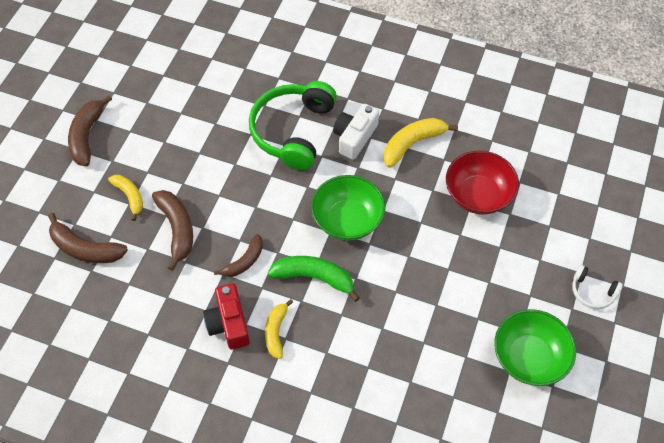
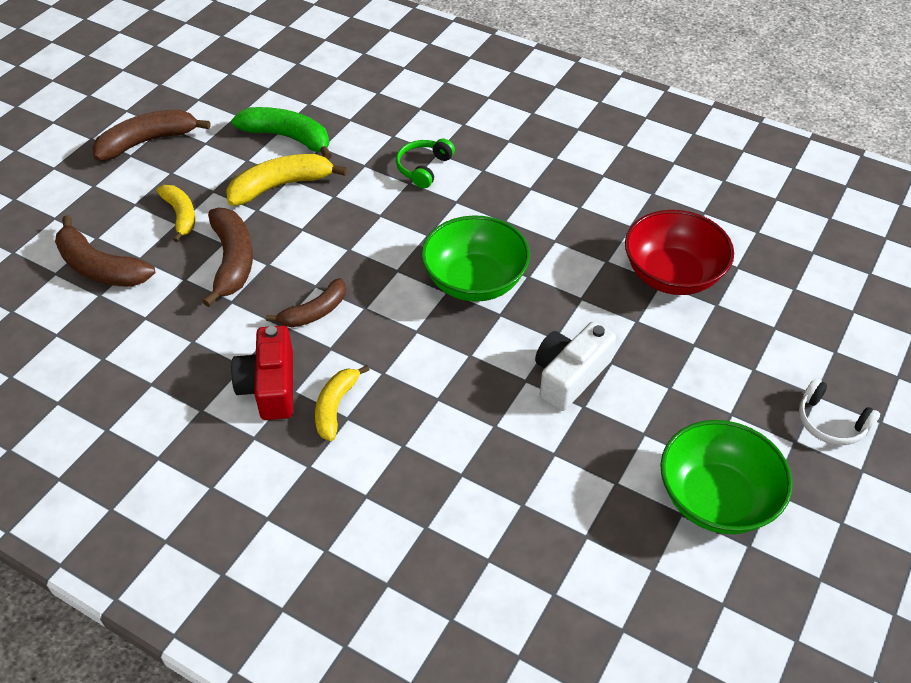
camera: 10 degrees right, 10 degrees down
brown banana [68,95,112,166] -> brown banana turned 45 degrees clockwise [92,110,210,161]
green headphones [249,81,337,170] -> green headphones [396,139,455,188], size x0.46
green banana [268,256,360,302] -> green banana moved to [231,107,332,160]
white camera [333,104,379,160] -> white camera moved to [535,322,616,411]
yellow banana [384,118,458,168] -> yellow banana moved to [226,154,347,206]

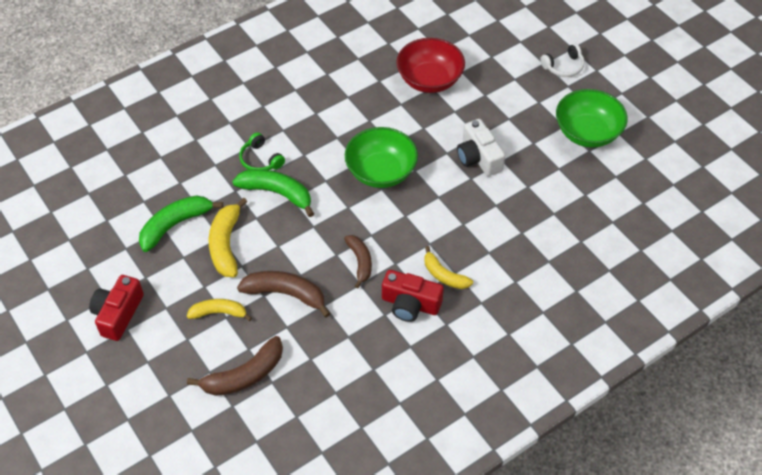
camera: 65 degrees left, 5 degrees up
brown banana [92,110,210,161] -> red camera [89,275,144,341]
none -> green banana [232,169,314,217]

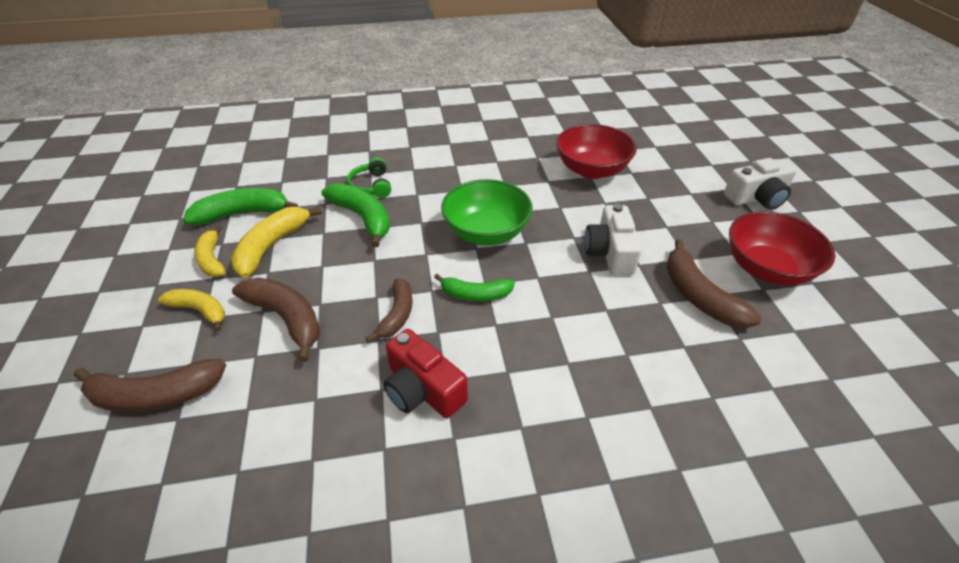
camera: 25 degrees right, 10 degrees down
red camera [89,275,144,341] -> none
yellow banana [424,246,473,289] -> yellow banana moved to [194,225,226,277]
white headphones [540,44,585,77] -> white camera [724,158,797,210]
green bowl [556,89,628,148] -> red bowl [729,211,835,285]
none -> green banana [434,274,515,301]
none -> brown banana [666,239,762,328]

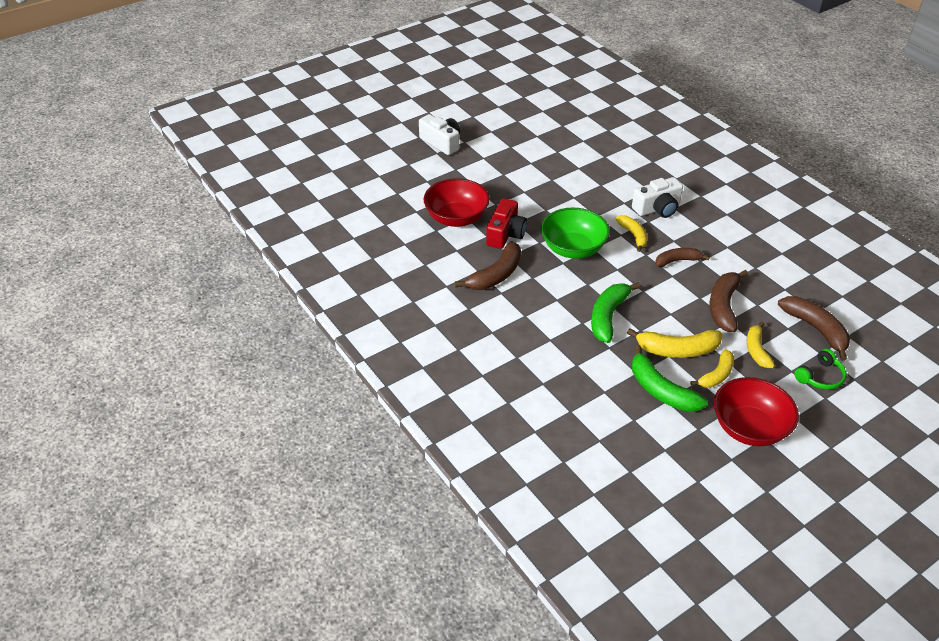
camera: 115 degrees left, 0 degrees up
green headphones [347,158,391,198] -> green headphones moved to [794,349,846,390]
red camera [383,329,468,418] -> red camera moved to [486,198,527,249]
green banana [434,274,515,301] -> yellow banana [616,215,648,252]
white camera [584,204,642,275] -> white camera moved to [632,177,683,218]
brown banana [666,239,762,328] -> brown banana moved to [455,241,521,290]
red bowl [729,211,835,285] -> red bowl moved to [714,377,799,446]

